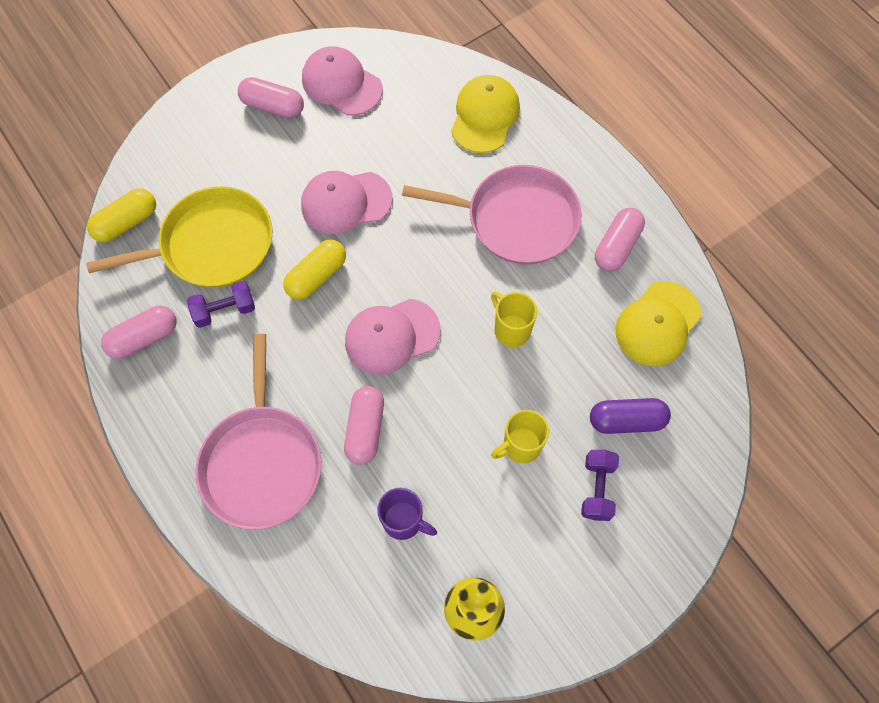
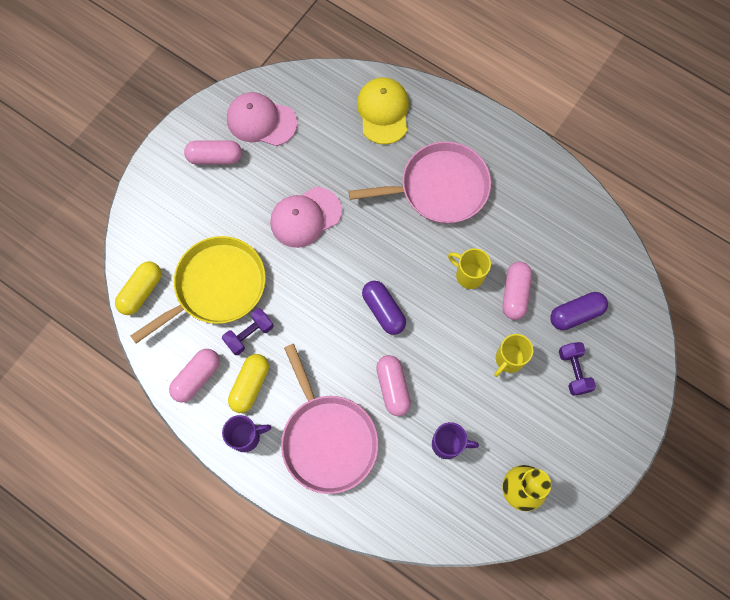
camera: 20 degrees left, 5 degrees up
yellow capsule [283,239,346,300] -> yellow capsule moved to [228,354,269,413]
pink cap [345,299,440,374] -> purple capsule [362,281,406,335]
pink capsule [595,208,645,272] -> pink capsule moved to [503,262,532,320]
yellow cap [616,281,701,366] -> none
none -> purple mug [222,415,272,452]

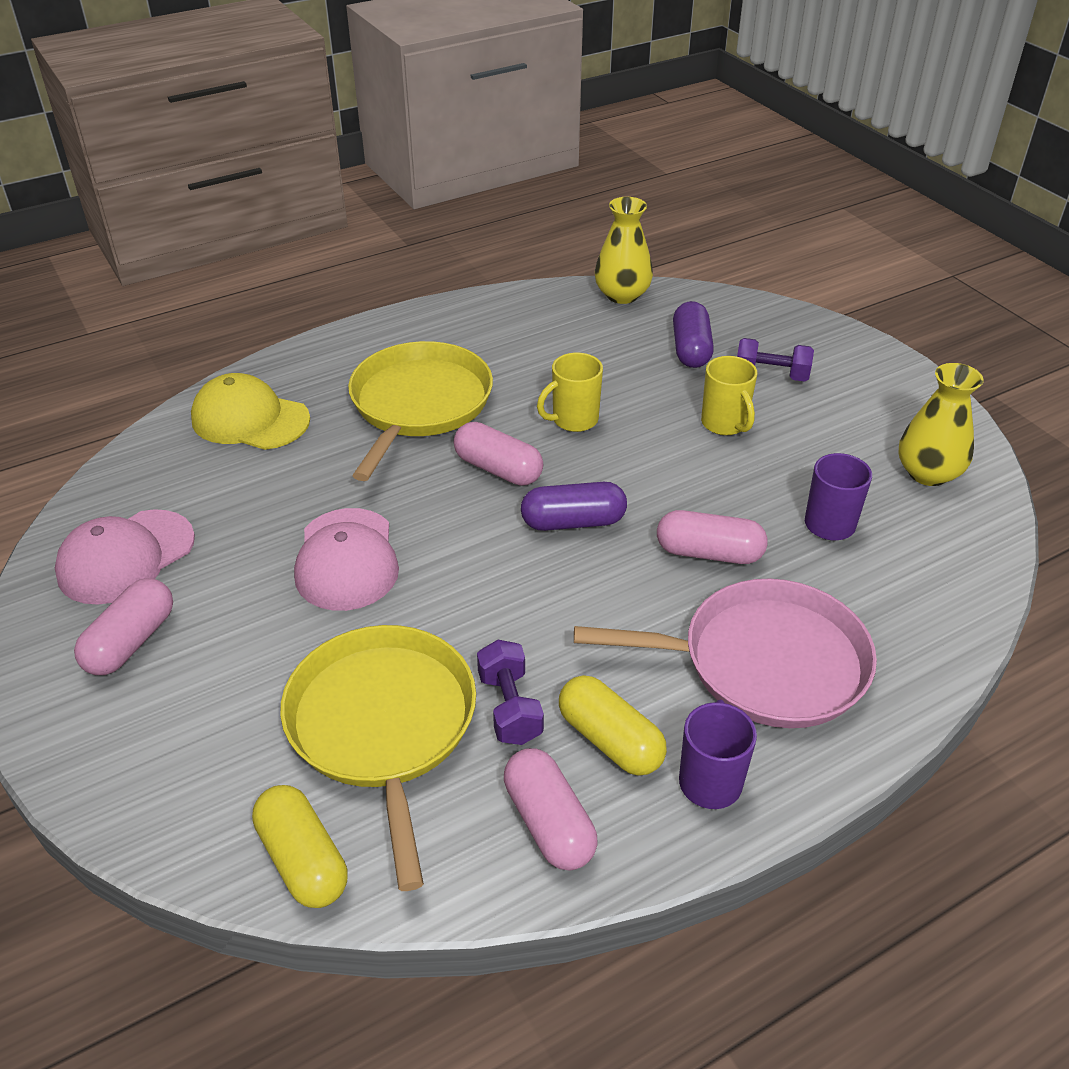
camera: 65 degrees left, 30 degrees down
pink pan [349,141,491,223] -> yellow pan [348,341,493,481]
pink capsule [503,262,532,320] -> pink capsule moved to [454,422,543,486]
none -> yellow vase [595,197,653,304]

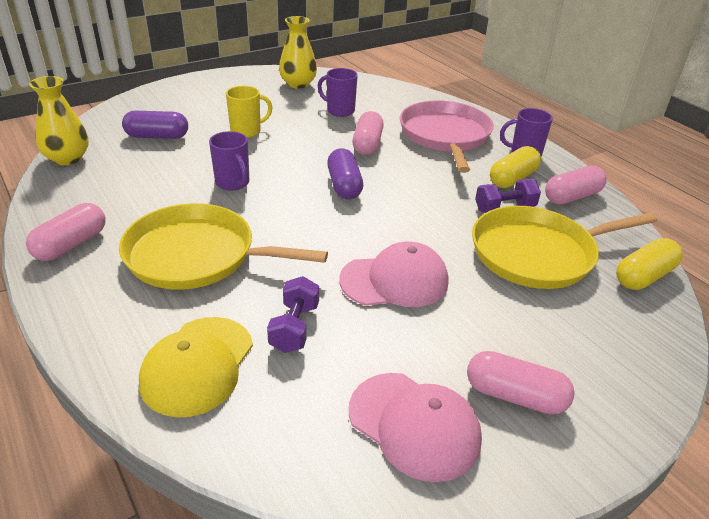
camera: 95 degrees left, 5 degrees down
pink capsule [454,422,543,486] -> pink capsule moved to [26,203,106,261]
yellow mug [537,353,603,432] -> purple mug [209,131,249,191]
purple dumbbell [737,338,814,382] -> purple dumbbell moved to [267,276,319,353]

